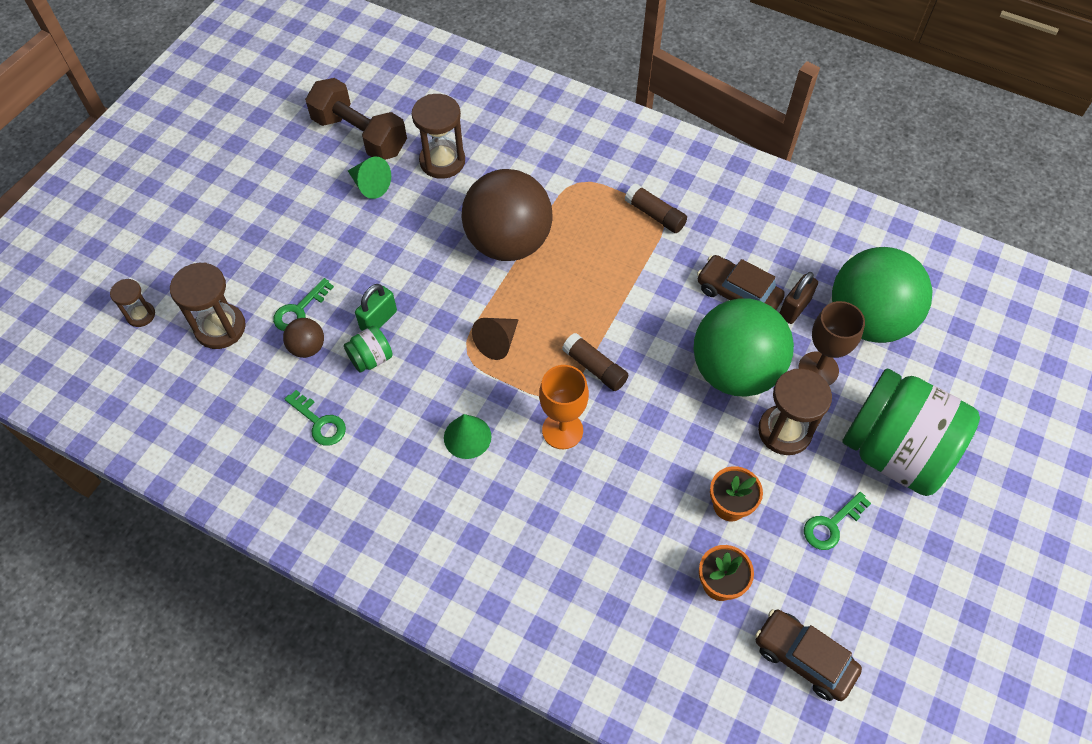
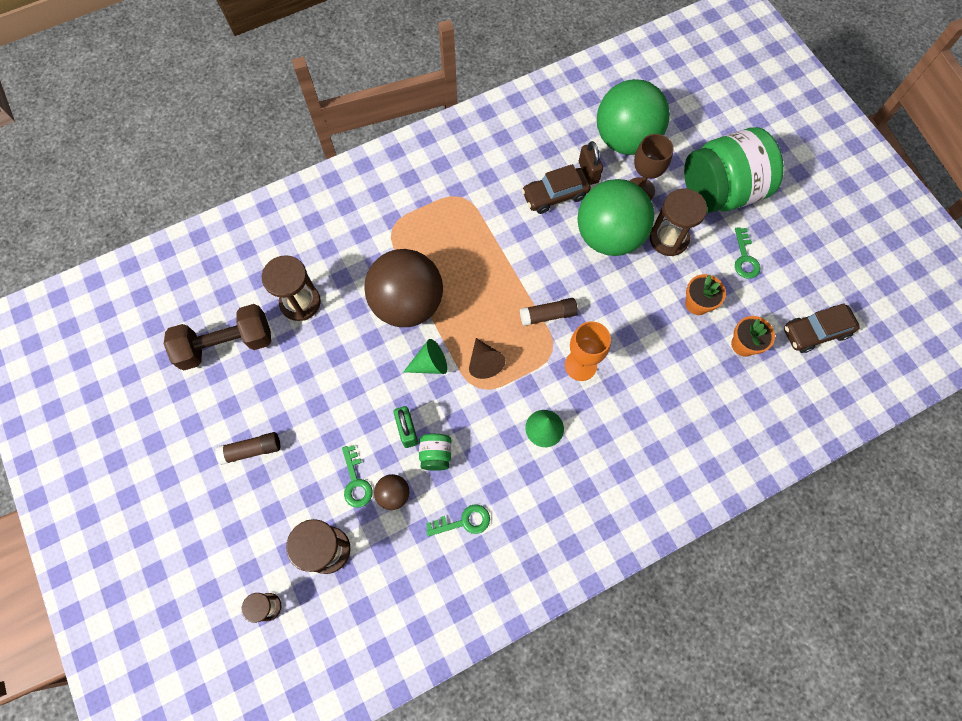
camera: 55 degrees left, 10 degrees up
green cone [348,157,391,199] -> green cone moved to [404,339,447,374]
brown glue stick [625,183,687,233] -> brown glue stick moved to [215,432,280,465]

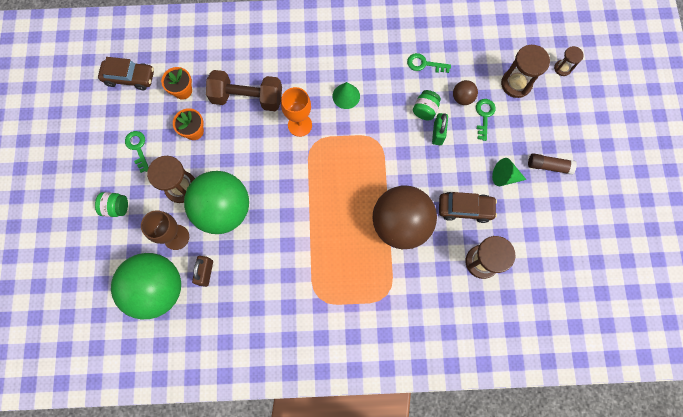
camera: 155 degrees left, 5 degrees up
brown dumbbell [164,304,271,370] -> brown dumbbell moved to [206,70,282,111]
green cone [404,339,447,374] -> green cone moved to [492,158,527,186]
brown cone [469,338,506,379] -> none
brown glue stick [520,298,578,326] -> none
brown car [522,164,591,214] -> brown car moved to [439,192,497,223]
green jar [684,127,784,213] -> green jar [95,192,128,217], size x0.40
green key [735,227,760,279] -> green key turned 45 degrees counterclockwise [125,131,149,173]

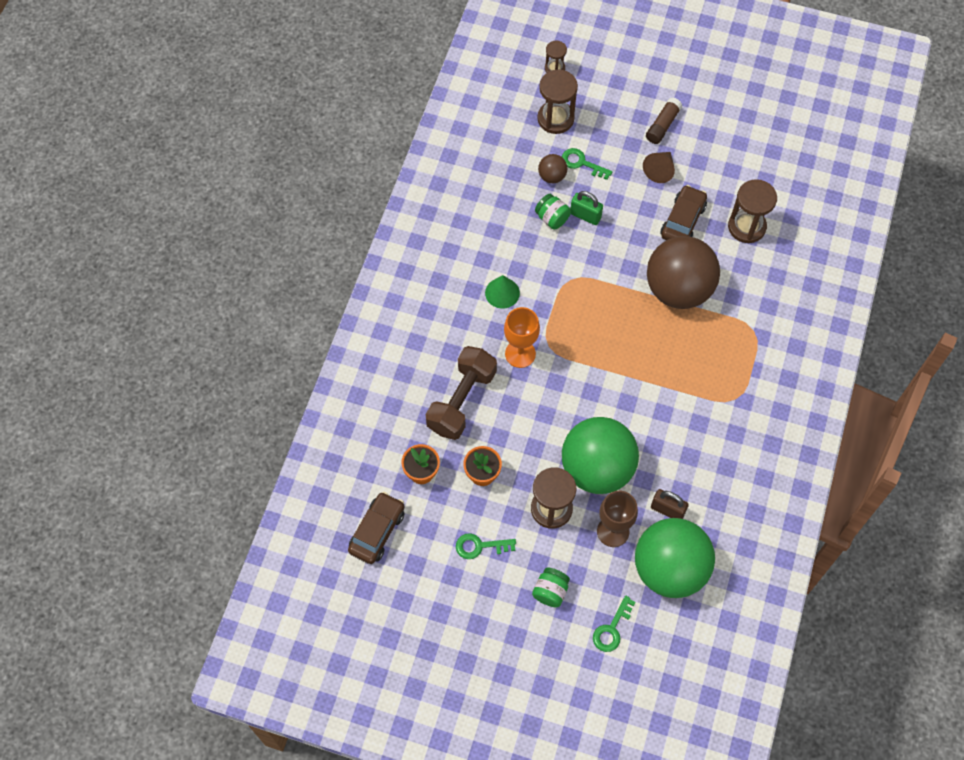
camera: 70 degrees left, 10 degrees down
green key [407,53,451,73] -> green key moved to [593,596,636,652]
green cone [492,158,527,186] -> brown cone [643,152,675,183]

